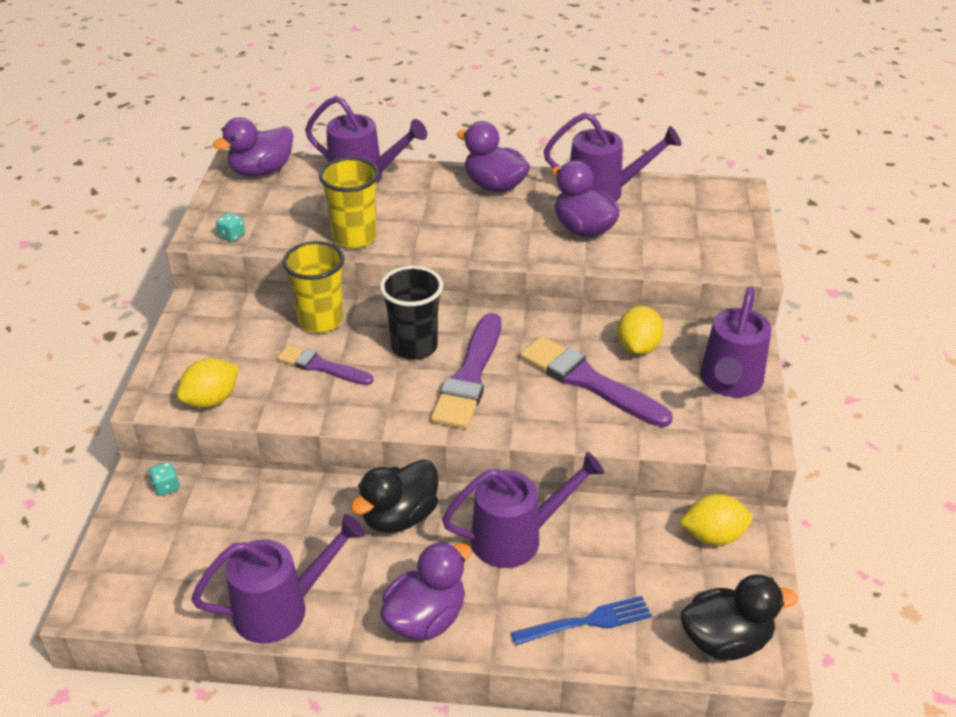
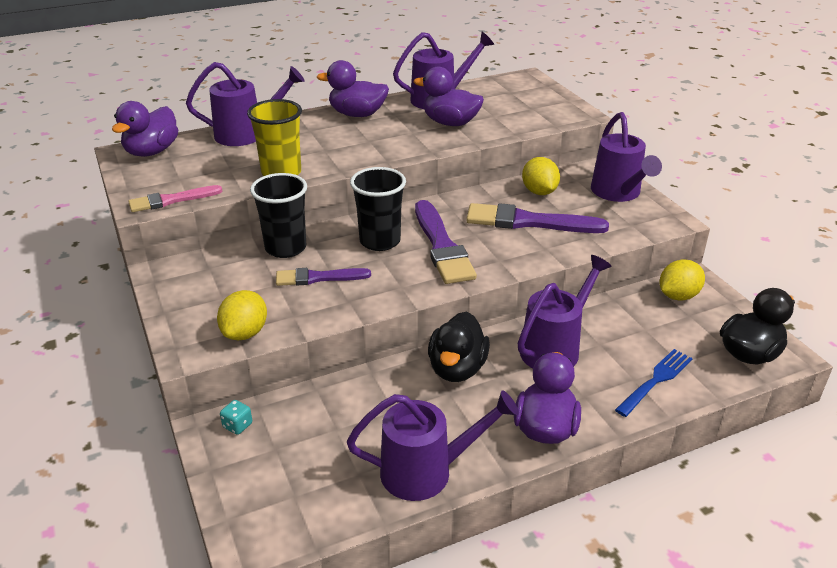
camera: 30 degrees left, 5 degrees down
purple watering can [191,514,365,644] -> purple watering can turned 45 degrees clockwise [347,391,519,501]
turquoise dice [216,212,245,242] -> pink brush [128,185,222,212]
yellow cup [283,241,345,333] -> black cup [250,173,307,258]

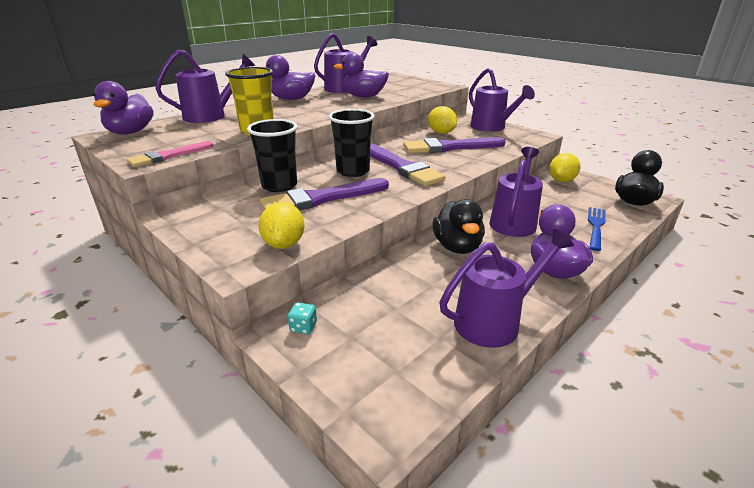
camera: 20 degrees left, 5 degrees down
purple brush [276,268,371,286] -> purple brush [260,178,389,210], size x1.63

